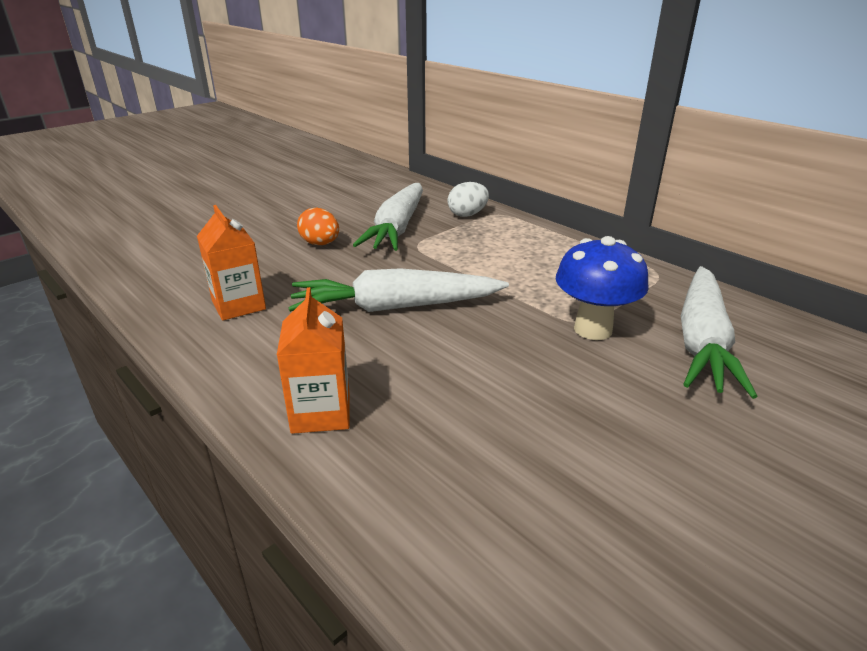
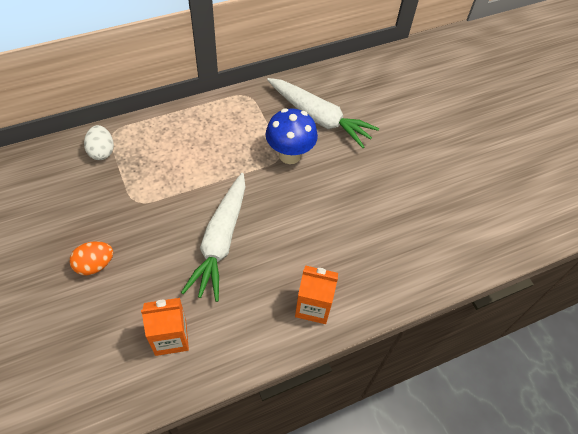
camera: 75 degrees left, 25 degrees up
white carrot [353,183,423,251] -> none

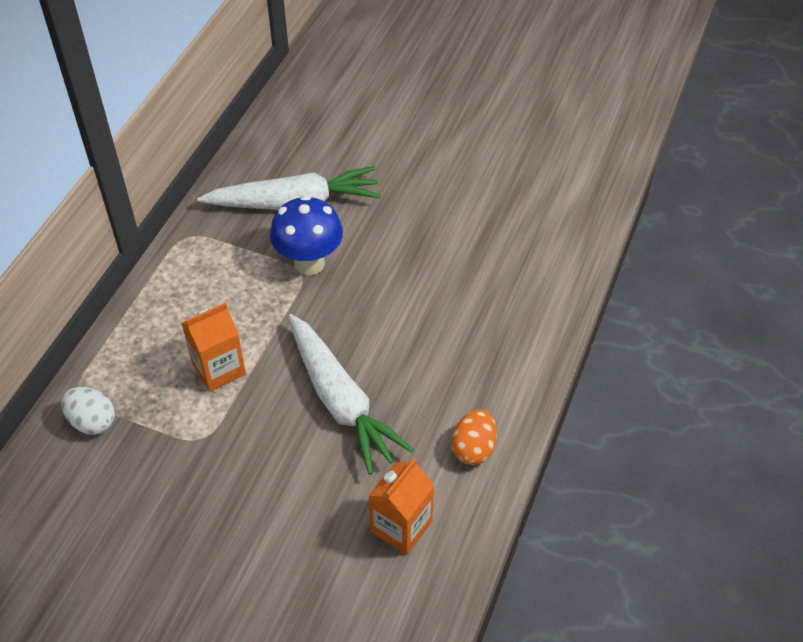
camera: 40 degrees left, 5 degrees down
orange egg [70,241,113,275] -> orange egg moved to [451,409,497,465]
orange carton [295,265,338,324] -> orange carton moved to [182,302,246,392]

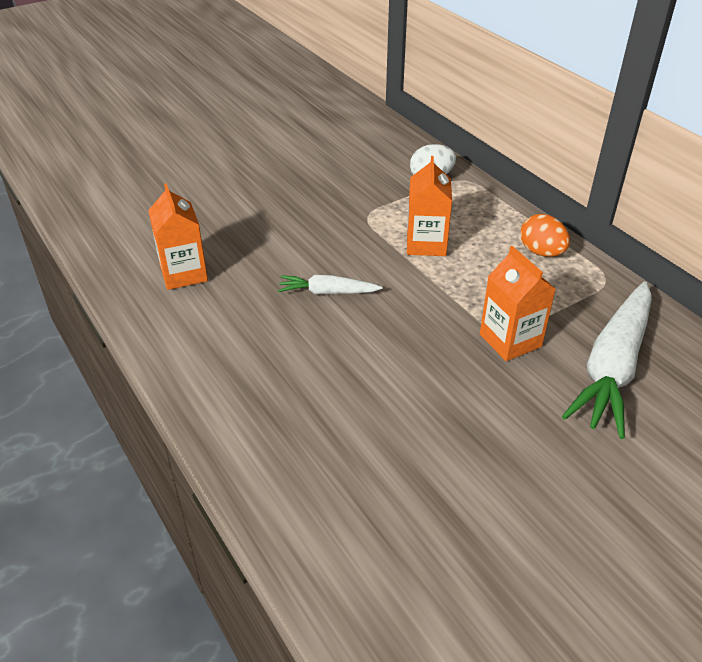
camera: 125 degrees right, 10 degrees down
blue mushroom [270,195,343,275] -> orange carton [480,246,555,361]
white carrot [288,314,414,475] -> white carrot [278,275,382,294], size x0.50
orange egg [451,409,497,465] -> orange egg moved to [520,214,570,257]

